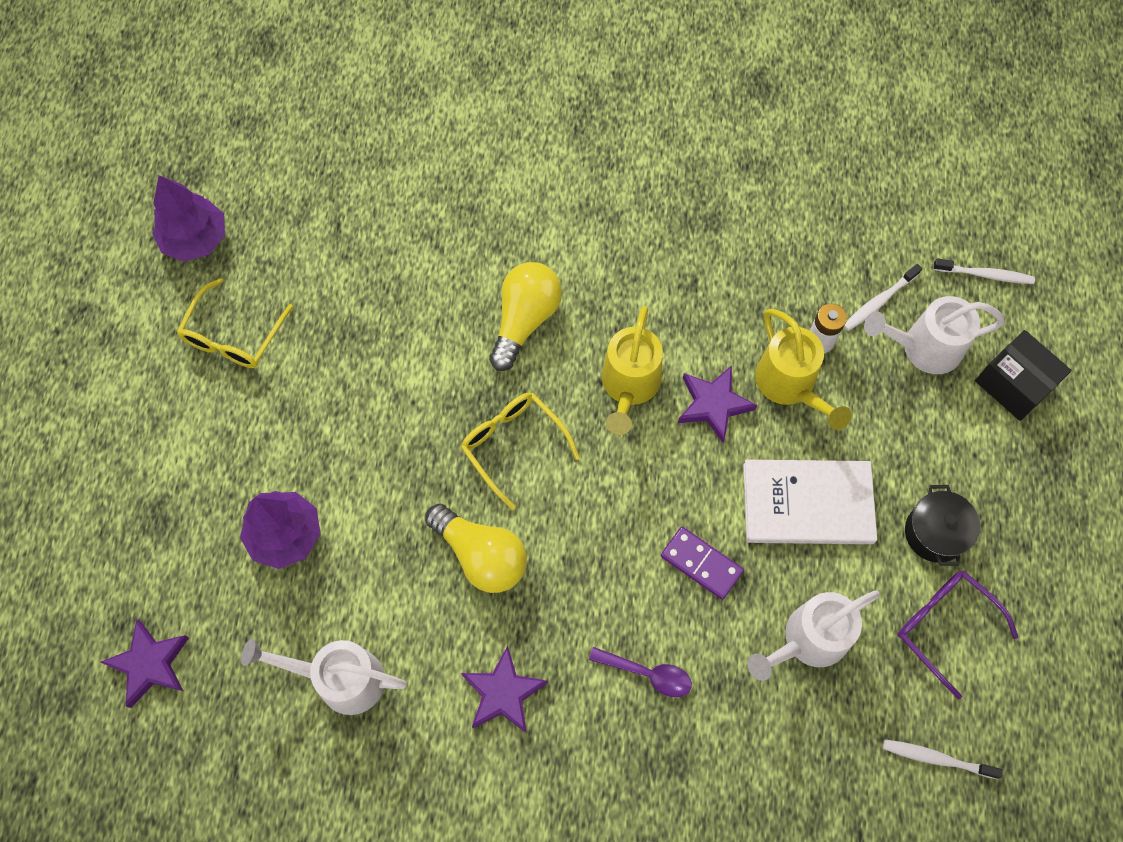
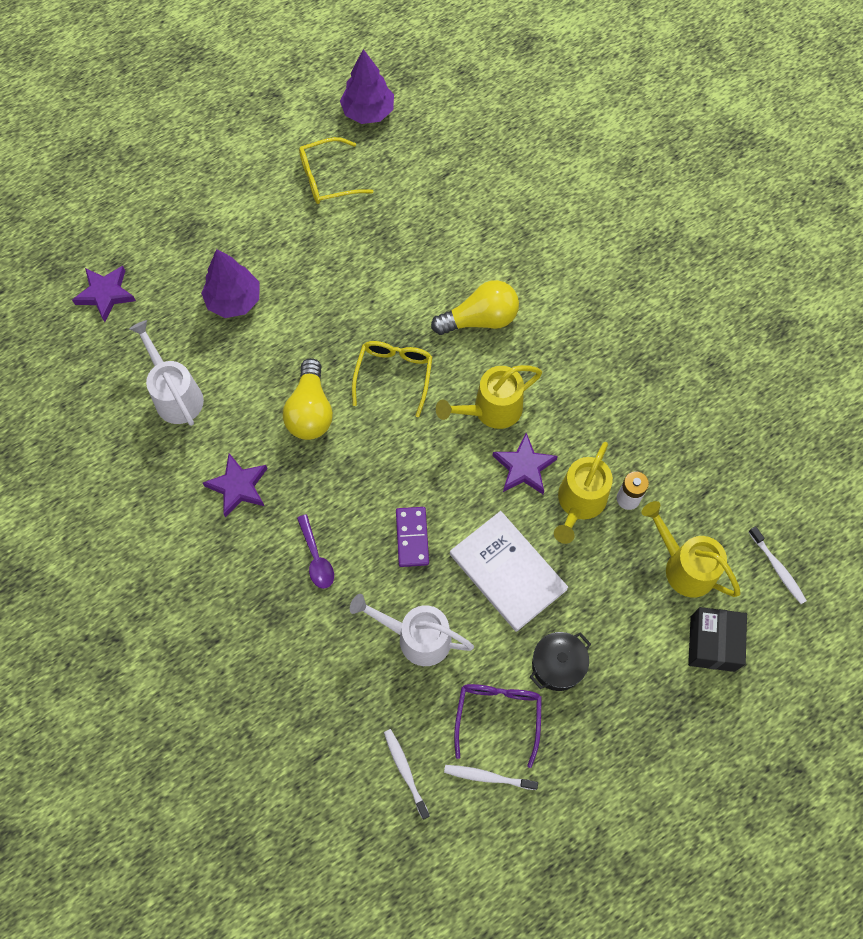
camera: 50 degrees right, 0 degrees up
white toothbrush [844,264,922,331] -> white toothbrush moved to [444,765,538,790]
white watering can [864,296,1005,374] -> yellow watering can [641,501,741,598]

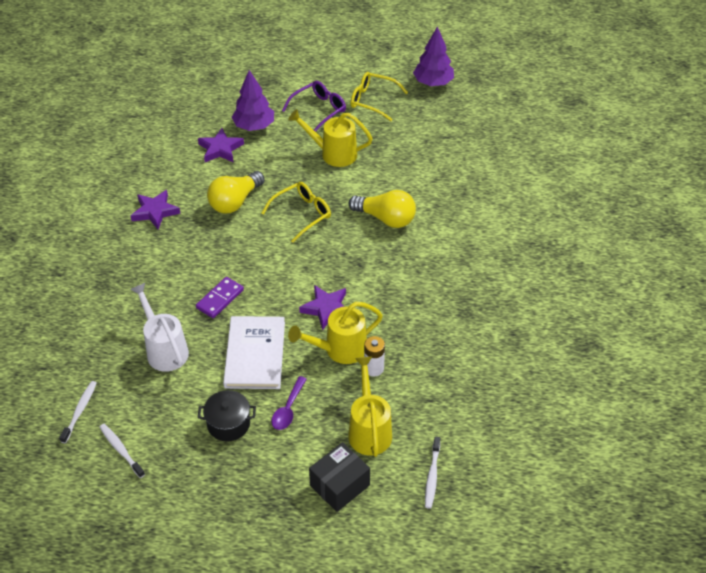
camera: 40 degrees right, 20 degrees down
purple star [72,266,136,322] -> purple star moved to [198,128,244,163]
white watering can [129,320,204,426] -> none
purple spoon [297,514,334,589] -> purple spoon moved to [271,376,307,430]
yellow watering can [436,365,542,429] -> yellow watering can moved to [288,109,373,167]
purple glasses [454,684,542,768] -> purple glasses moved to [282,81,346,132]

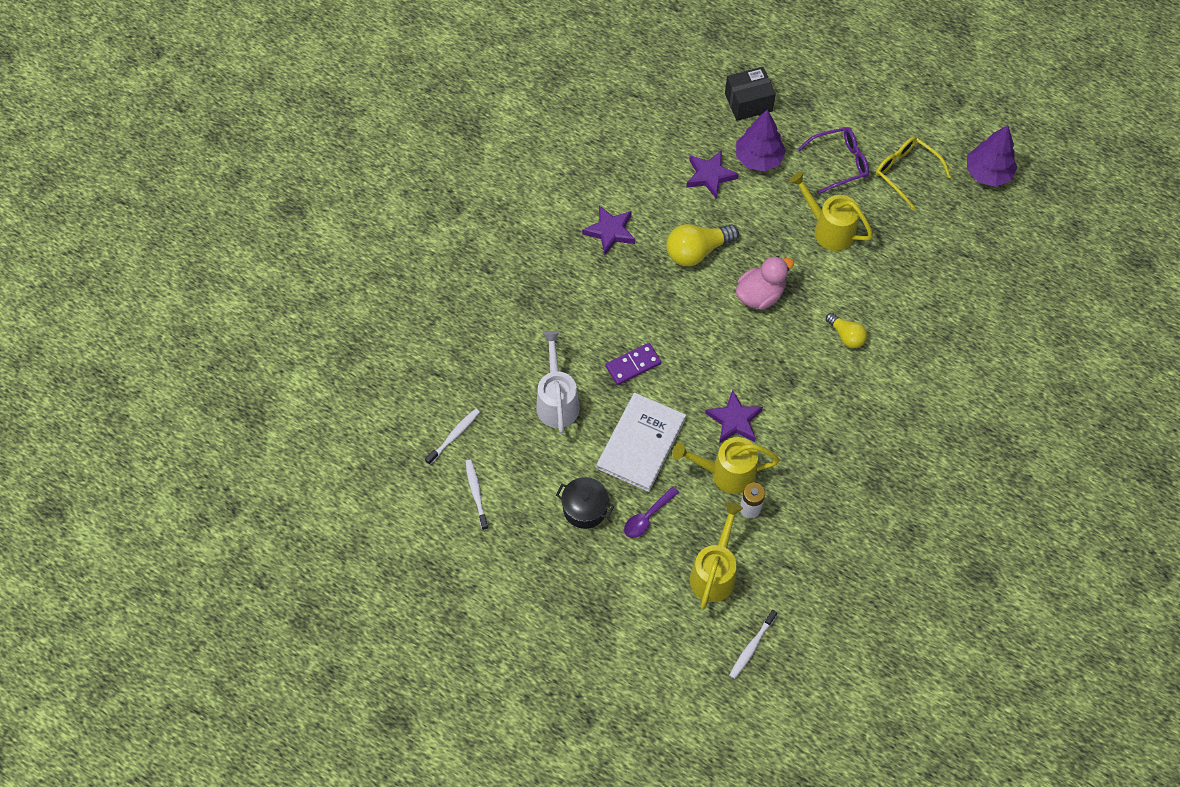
camera: 25 degrees right, 15 degrees up
yellow glasses [261,182,331,243] -> pink duck [736,256,794,310]
black box [309,442,370,512] -> black box moved to [725,67,776,121]
yellow light bulb [349,190,416,228] -> yellow light bulb [826,313,867,348], size x0.61

